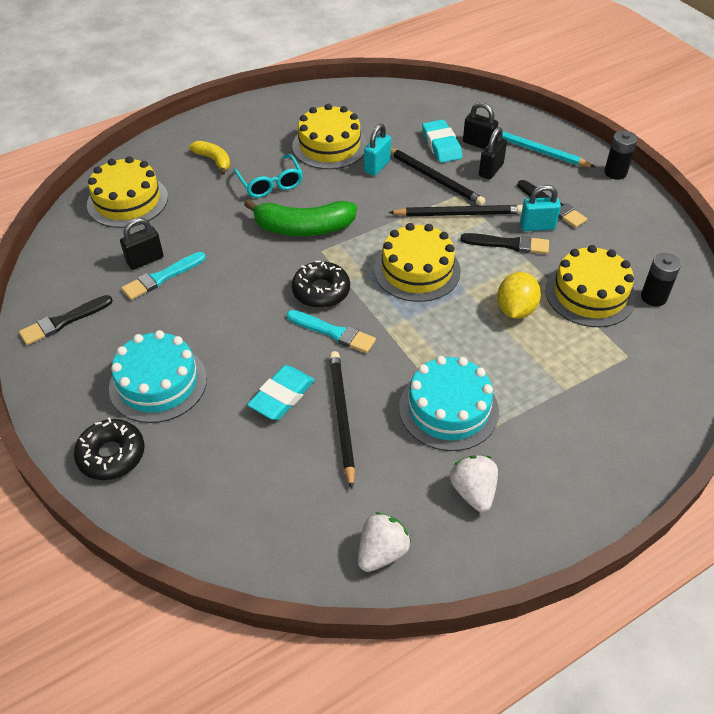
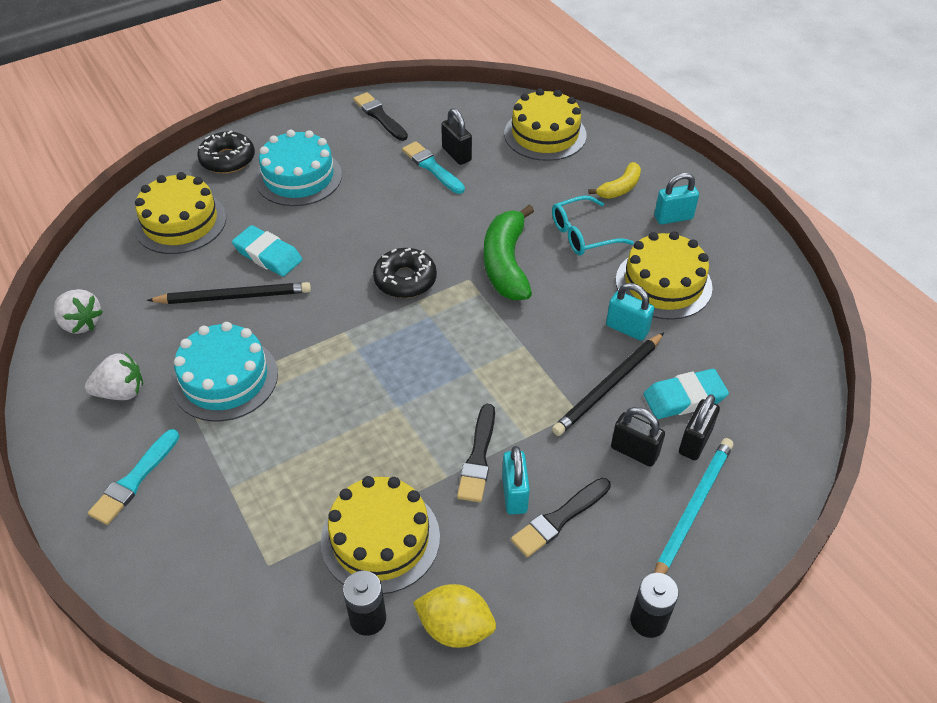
camera: 90 degrees right, 0 degrees up
turquoise brush [287,310,376,353] -> turquoise brush moved to [88,429,179,525]
yellow cake [374,223,461,302] -> yellow cake moved to [134,172,226,254]
black pencil [388,205,523,217] -> none
yellow lemon [497,272,541,319] -> yellow lemon moved to [413,584,496,648]
none -> turquoise padlock [654,173,699,225]

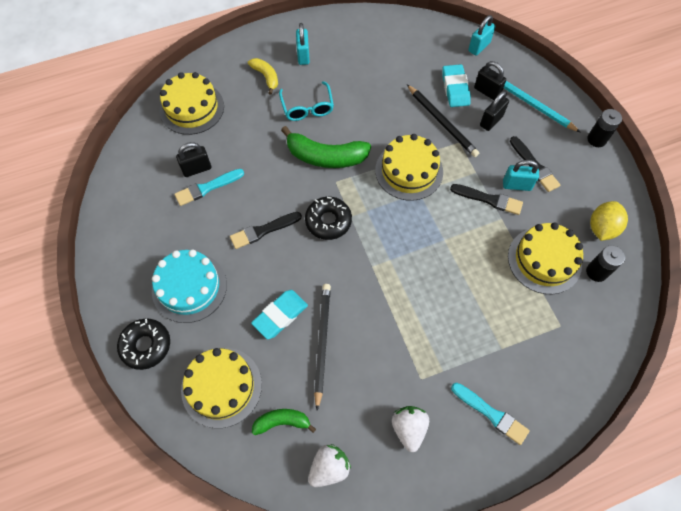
camera: 80 degrees left, 15 degrees up
turquoise cake [172,322,278,421] -> none
black brush [353,92,408,141] -> black brush moved to [230,212,302,249]
turquoise padlock [606,283,654,341] -> turquoise padlock moved to [468,15,495,56]
yellow cake [616,231,713,320] -> yellow cake moved to [375,134,443,201]
none -> green banana [252,409,316,435]

